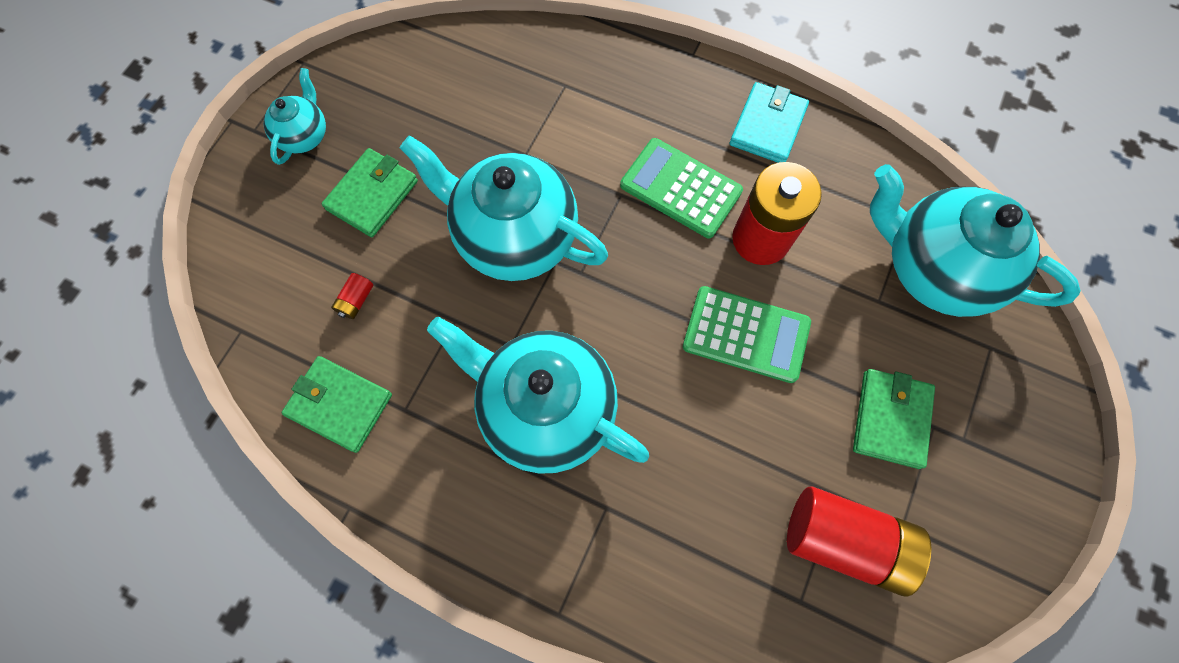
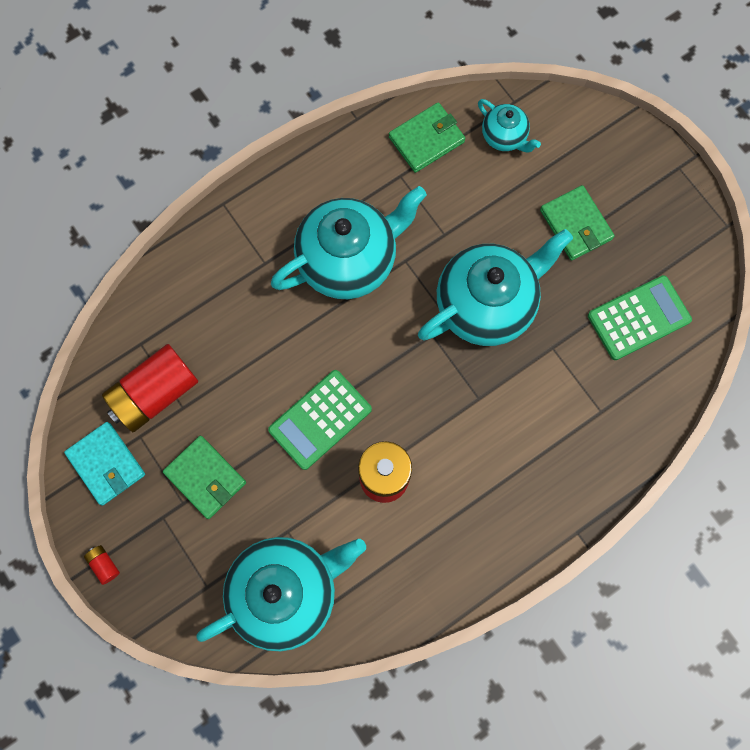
camera: 120 degrees right, 5 degrees up
turquoise teapot [263,68,326,165] -> turquoise teapot moved to [478,99,541,152]
red battery [331,273,373,319] -> red battery moved to [84,545,120,585]
green calculator [620,138,743,238] -> green calculator moved to [588,275,692,360]
turquoise wallet [730,82,809,163] -> turquoise wallet moved to [64,422,145,506]

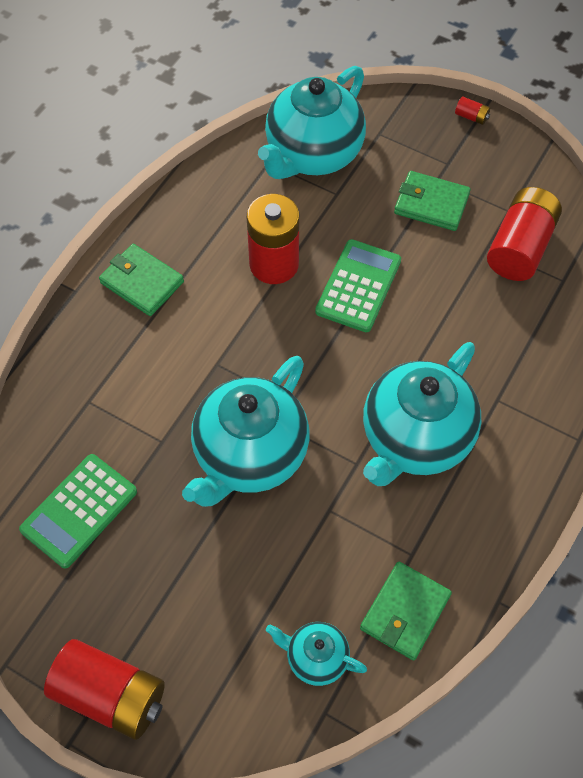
camera: 155 degrees right, 15 degrees down
turquoise wallet [64,422,145,506] -> none
green wallet [540,185,615,261] -> green wallet moved to [99,244,184,316]
none -> red battery [44,639,165,740]

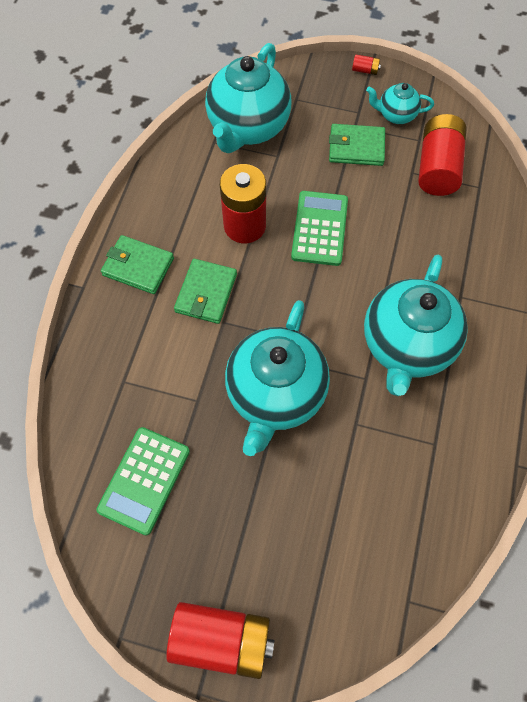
camera: 15 degrees left, 5 degrees up
turquoise teapot [266,622,367,686] -> turquoise teapot moved to [366,83,434,124]
green wallet [360,562,452,661] -> green wallet moved to [174,259,237,324]

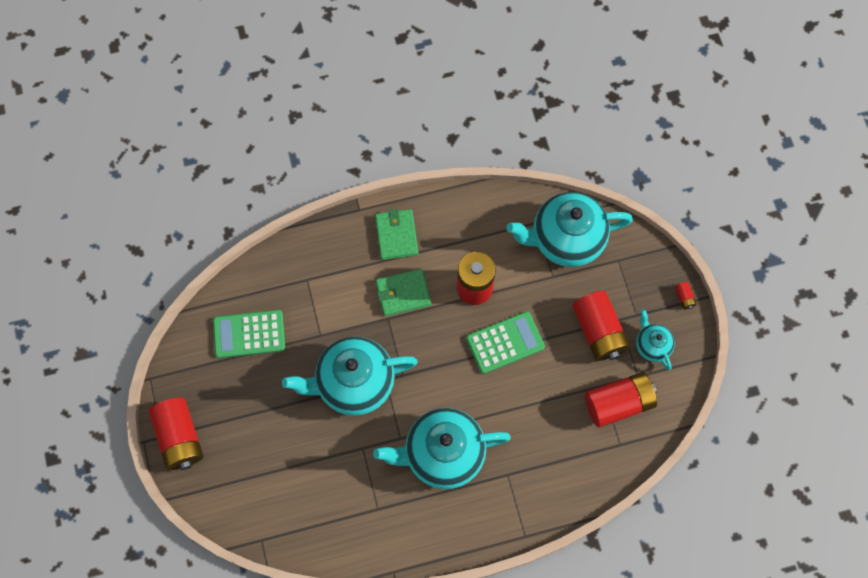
camera: 60 degrees right, 5 degrees up
green wallet [329,124,385,166] -> red battery [572,291,630,361]

